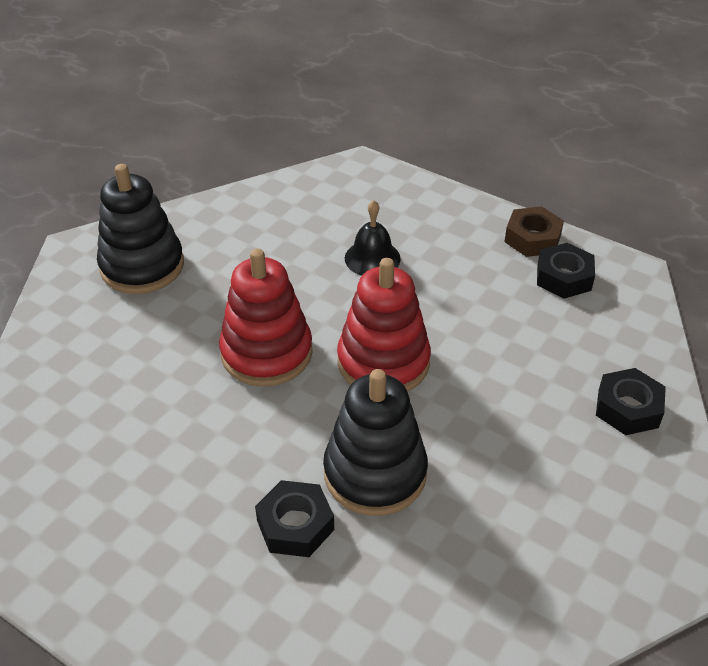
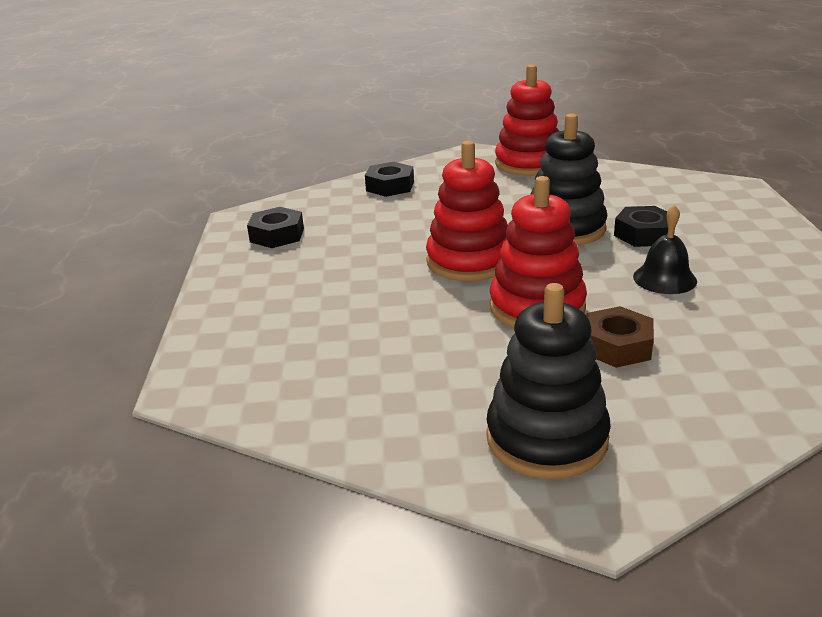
camera: 125 degrees left, 15 degrees down
black bell [345,200,401,276] -> black bell moved to [633,205,697,294]
brown nut [504,206,564,257] -> brown nut moved to [586,306,654,368]
none -> red stacking toy [495,64,559,176]

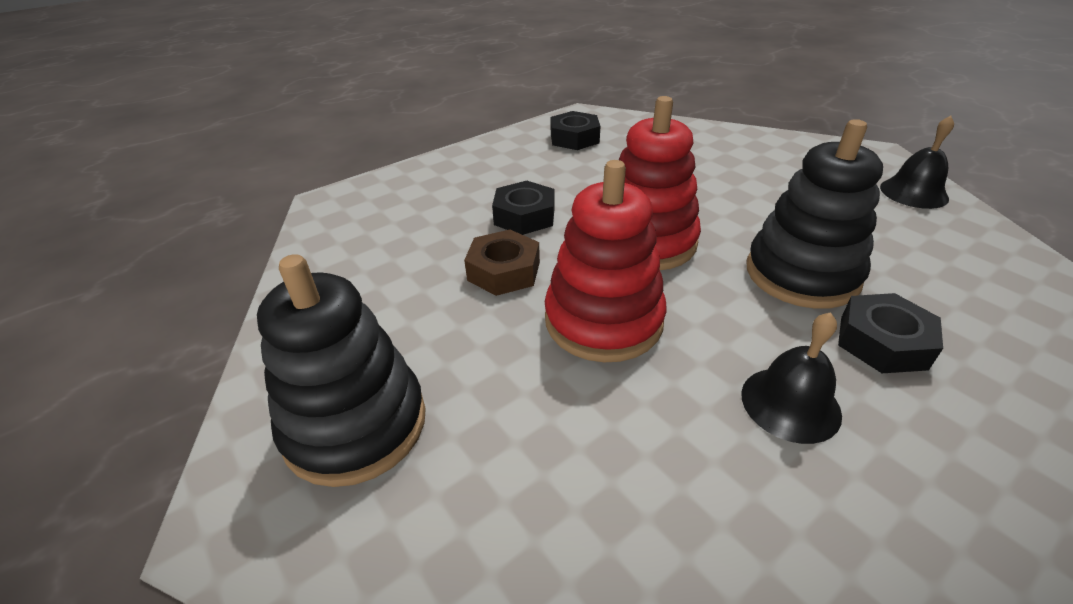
camera: 55 degrees right, 10 degrees up
black nut [365,162,414,197] -> black nut moved to [492,181,555,235]
red stacking toy [495,64,559,176] -> black bell [880,116,954,209]
brown nut [586,306,654,368] -> brown nut moved to [464,230,540,296]

